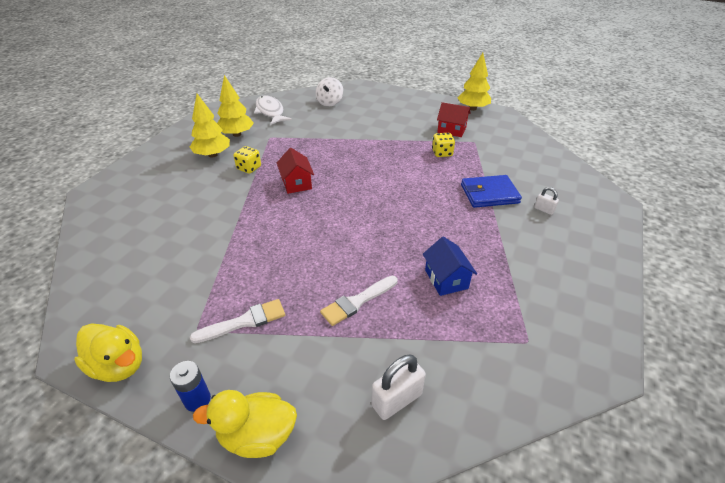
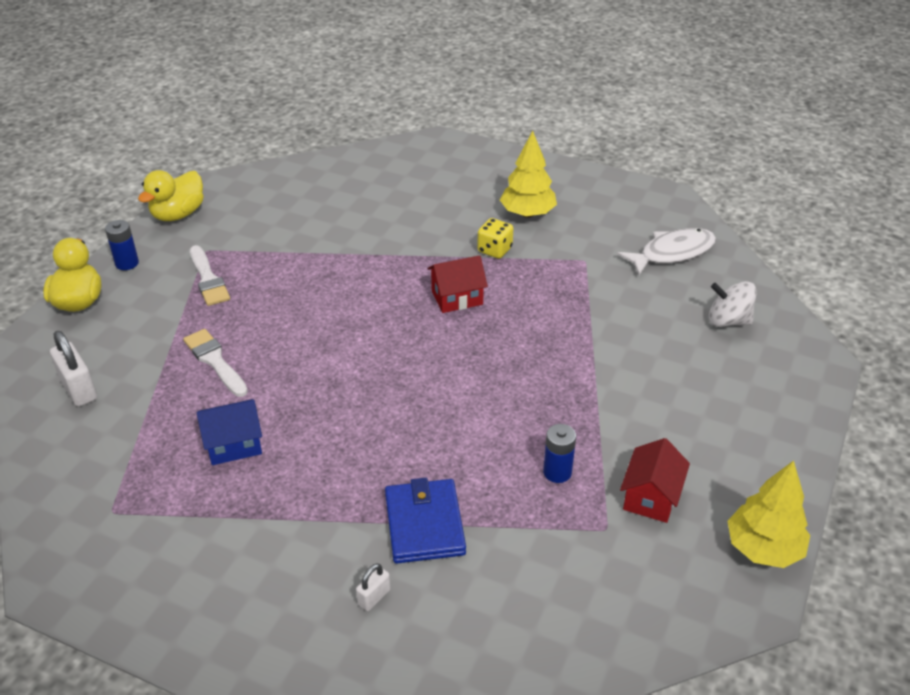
camera: 90 degrees right, 0 degrees up
yellow tree [217,75,254,137] -> none
yellow dice [432,133,455,157] -> blue battery [543,424,576,483]

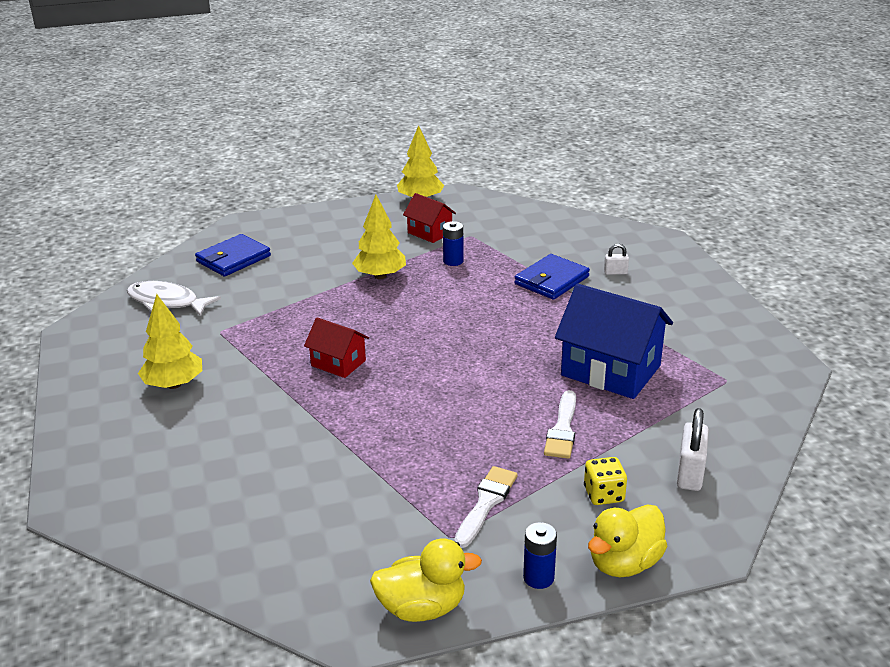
camera: 130 degrees left, 10 degrees down
blue house [197,399,262,465] -> blue house [555,284,673,399], size x1.84
yellow dice [477,218,513,259] -> yellow dice moved to [584,457,627,505]
red house [620,438,690,523] -> red house turned 60 degrees clockwise [403,193,456,243]
white spinning top [709,281,757,327] -> blue wallet [195,234,271,277]
none -> yellow tree [352,195,406,279]

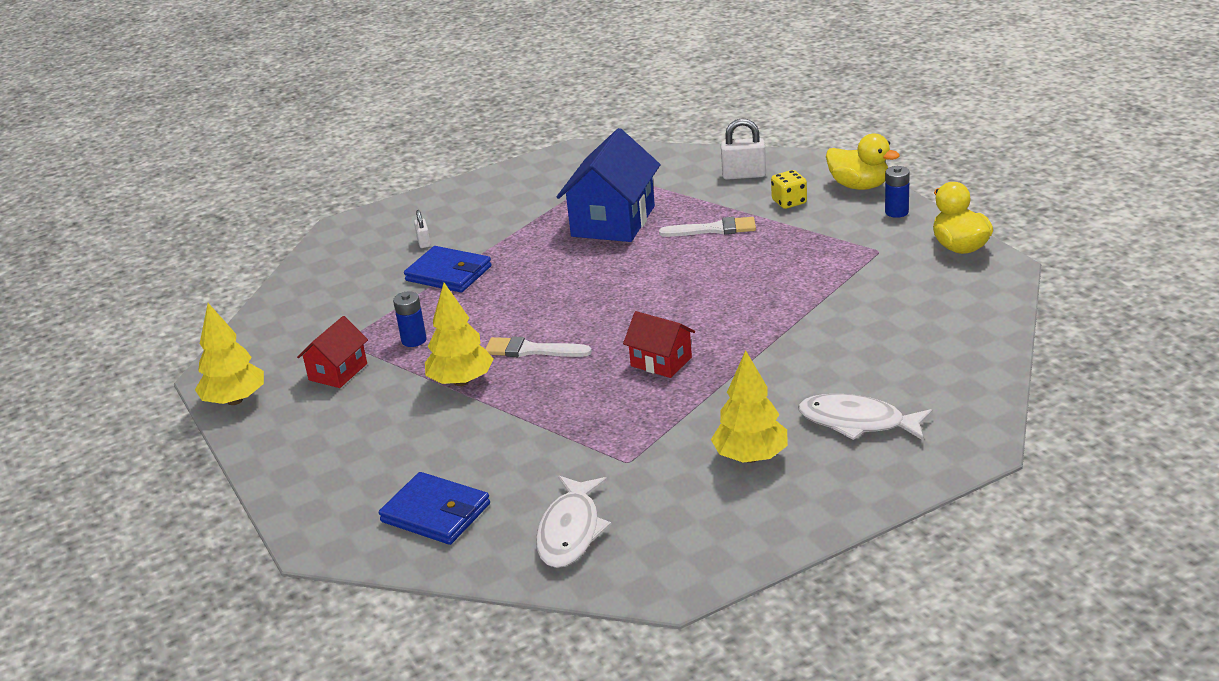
camera: 100 degrees left, 0 degrees up
red house [304,317,369,378] -> red house turned 75 degrees counterclockwise [623,311,695,378]
white brush [454,466,518,548] -> white brush moved to [485,336,592,357]
none -> white fish [798,394,933,441]

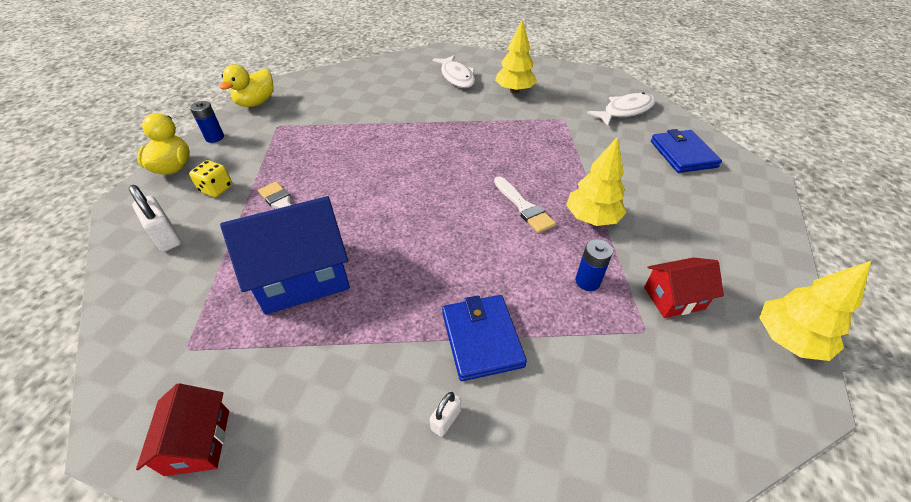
camera: 135 degrees left, 15 degrees up
red house [623,311,695,378] -> red house moved to [136,383,229,476]

